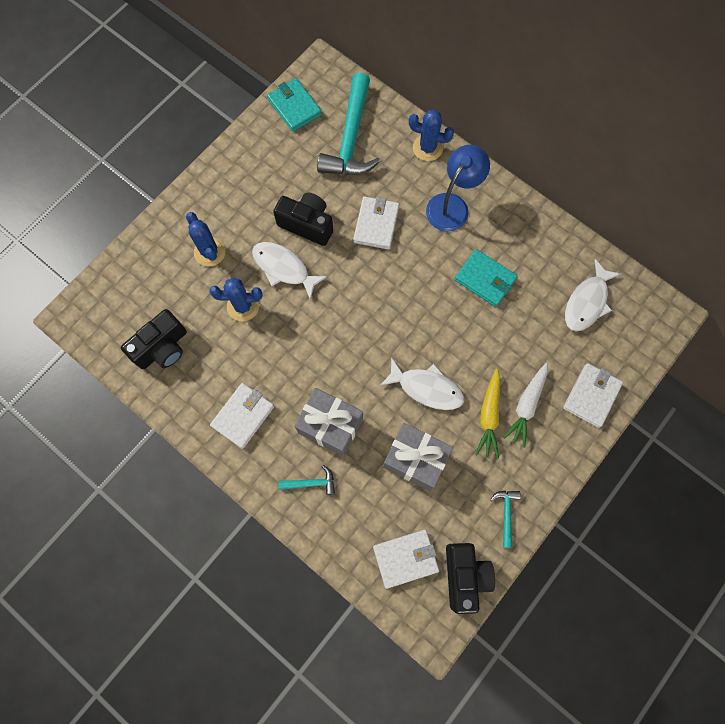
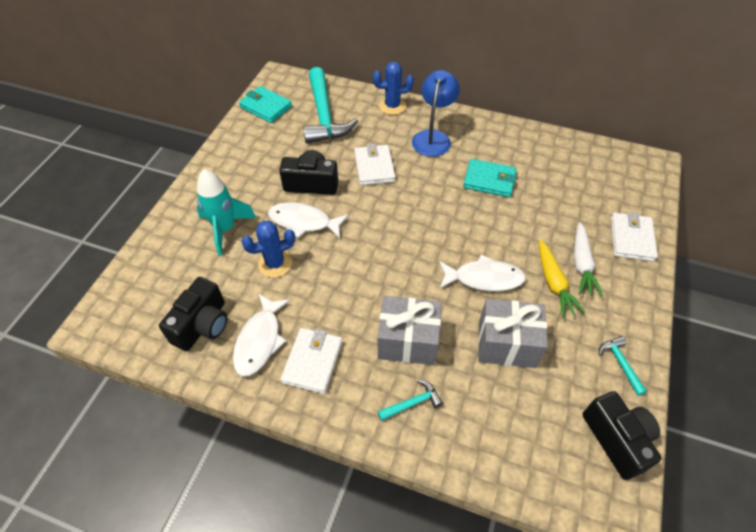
camera: 20 degrees left, 20 degrees down
blue cactus [186,212,226,267] -> turquoise rocket [197,169,256,256]
white wallet [373,530,439,589] -> none
white fish [565,259,621,332] -> white fish moved to [233,293,290,377]

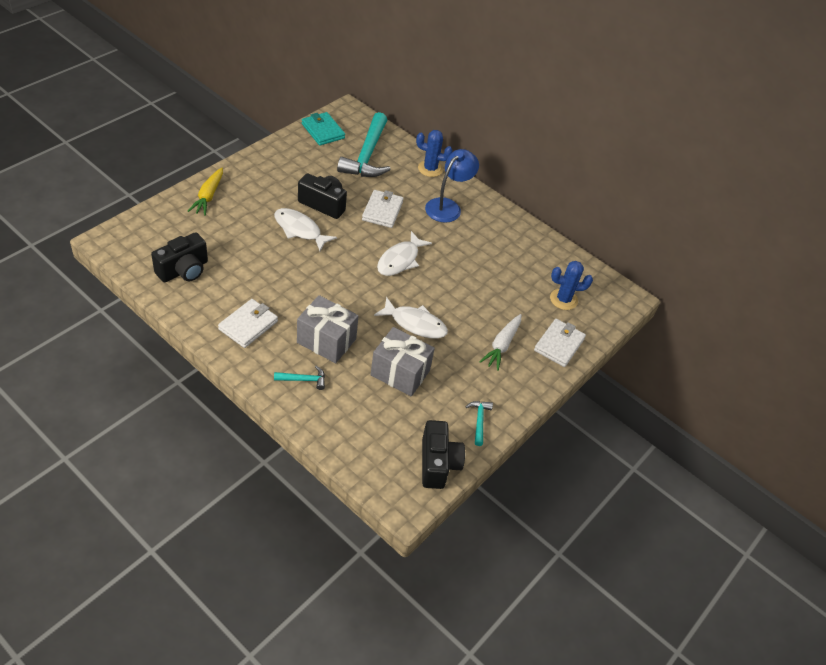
camera: 15 degrees right, 5 degrees down
turquoise rocket [197,169,256,256] -> none
white fish [233,293,290,377] -> white fish moved to [377,231,432,276]
blue cactus [241,221,295,277] -> blue cactus moved to [550,261,593,310]
turquoise wallet [463,159,517,197] -> none
yellow carrot [539,240,586,317] -> yellow carrot moved to [188,168,223,216]

